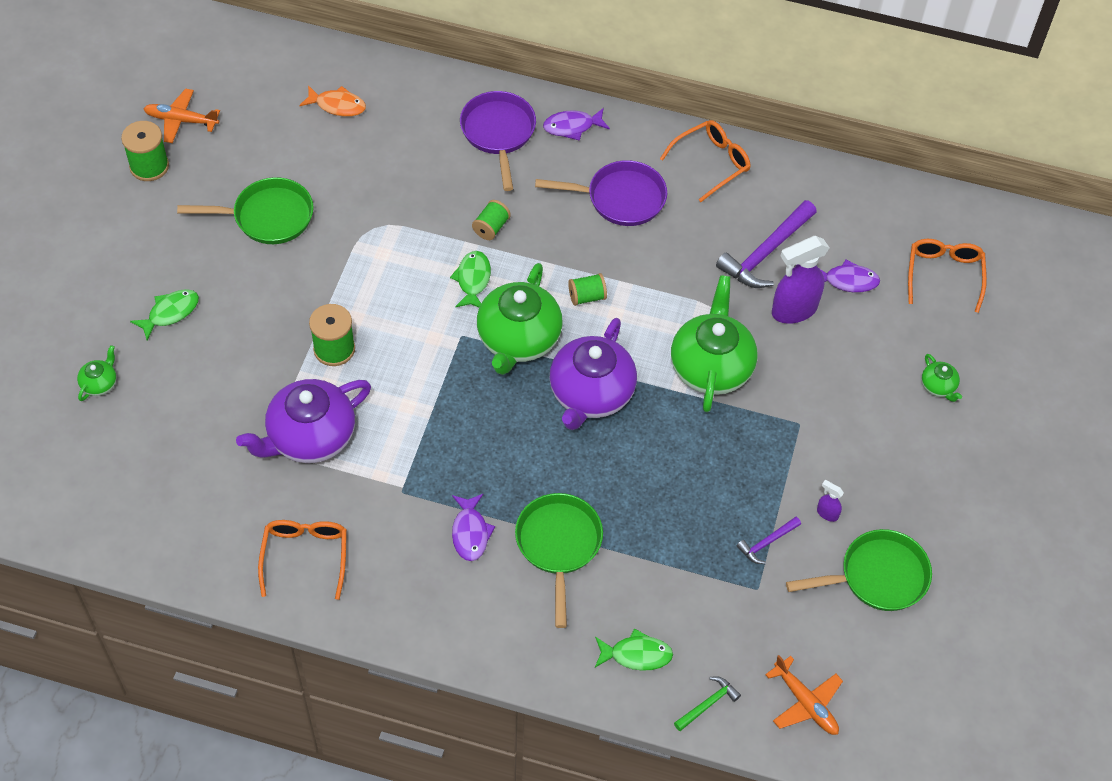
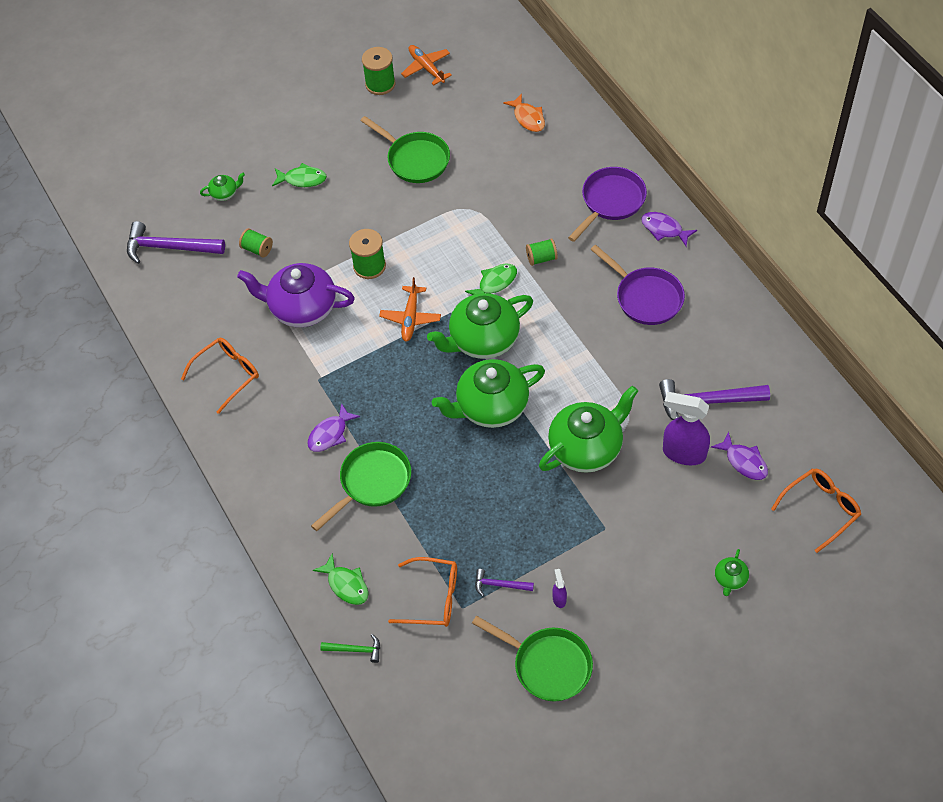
camera: 50 degrees right, 0 degrees up
purple teapot [549,318,637,430] -> green teapot [432,359,545,428]
green spool [568,273,607,306] -> green spool moved to [239,228,273,258]
orange glasses [660,120,751,202] -> orange glasses moved to [388,557,457,627]
orange plane [765,655,843,735] -> orange plane moved to [379,277,441,342]
none -> purple hammer [127,221,225,264]

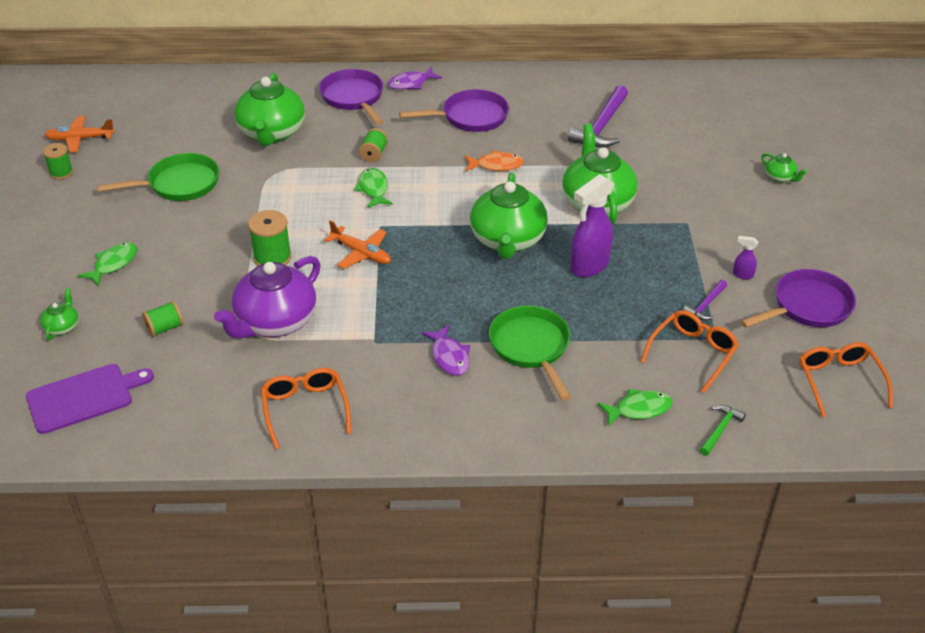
camera: 65 degrees left, 15 degrees down
purple hammer [127,221,225,264] -> purple cutting board [26,364,154,434]
green spool [362,47,395,95] -> green spool [43,143,73,179], size x0.66
green teapot [427,293,533,359] -> green teapot moved to [235,73,305,146]
green pan [472,616,593,702] -> purple pan [740,269,856,328]
orange fish [503,93,545,132] -> orange fish moved to [465,150,524,171]
purple spray bottle [663,392,710,465] -> purple spray bottle moved to [570,174,615,277]
purple fish [711,431,768,480] -> none
orange glasses [771,468,861,553] -> orange glasses moved to [799,342,893,417]

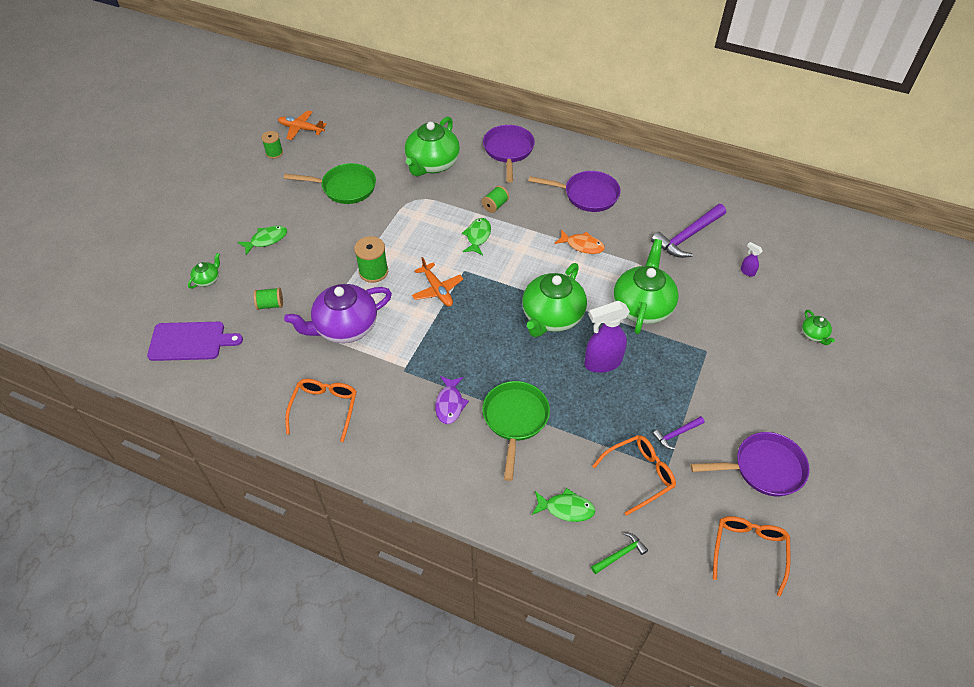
camera: 25 degrees right, 10 degrees up
purple fish [388,67,442,90] -> none
purple spray bottle [733,236,758,279] -> purple spray bottle moved to [741,242,762,277]

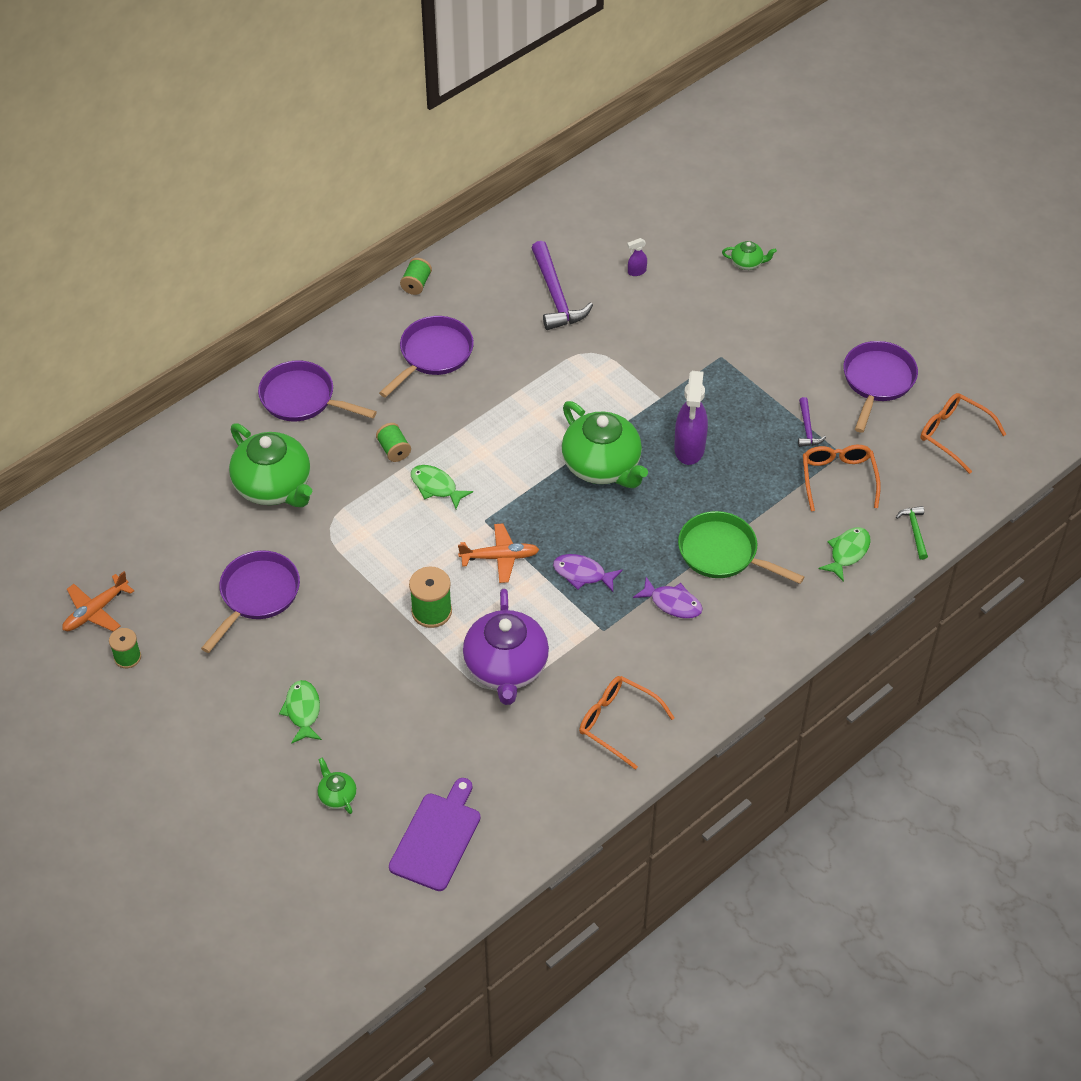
camera: 65 degrees left, 0 degrees up
green spool [254,288,283,310] -> green spool moved to [400,258,432,295]
green pan [284,163,376,204] -> purple pan [201,550,300,653]
orange fish [554,229,605,254] -> none
green teapot [613,239,678,334] -> none
none -> purple fish [553,554,623,592]

